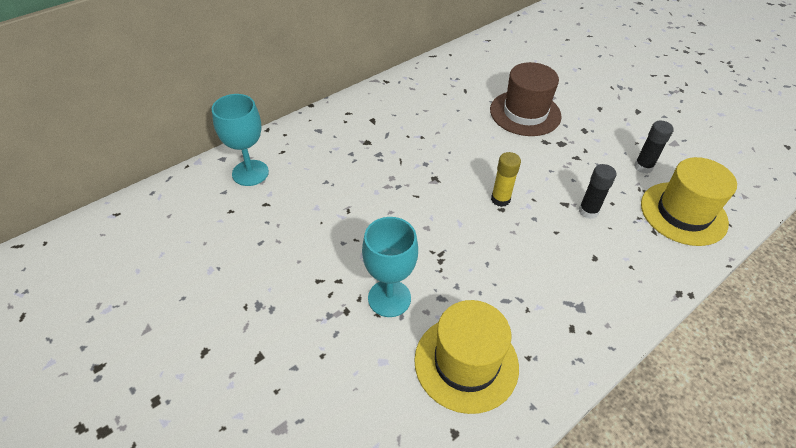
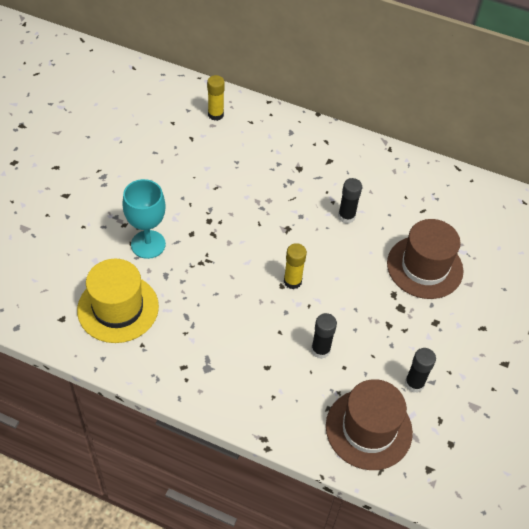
camera: 60 degrees right, 5 degrees up
turquoise goblet [212,94,269,186] -> yellow glue stick [207,75,225,121]
yellow hat [641,157,737,246] -> brown hat [326,379,413,470]
none -> black glue stick [338,178,362,224]

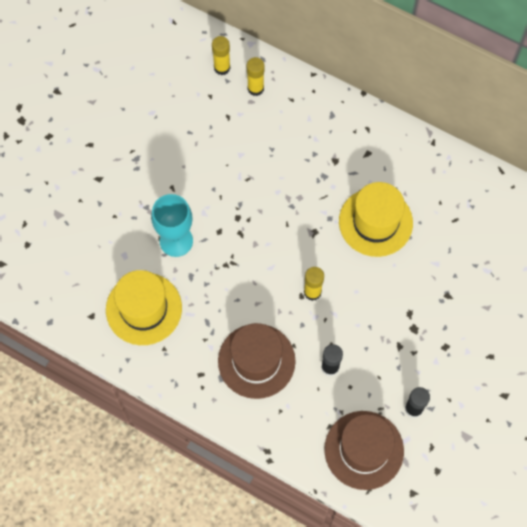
camera: 10 degrees right, 15 degrees up
black glue stick [338,178,362,224] -> yellow hat [339,182,413,257]
brown hat [387,219,463,299] -> brown hat moved to [218,323,296,399]
none -> yellow glue stick [212,36,230,75]

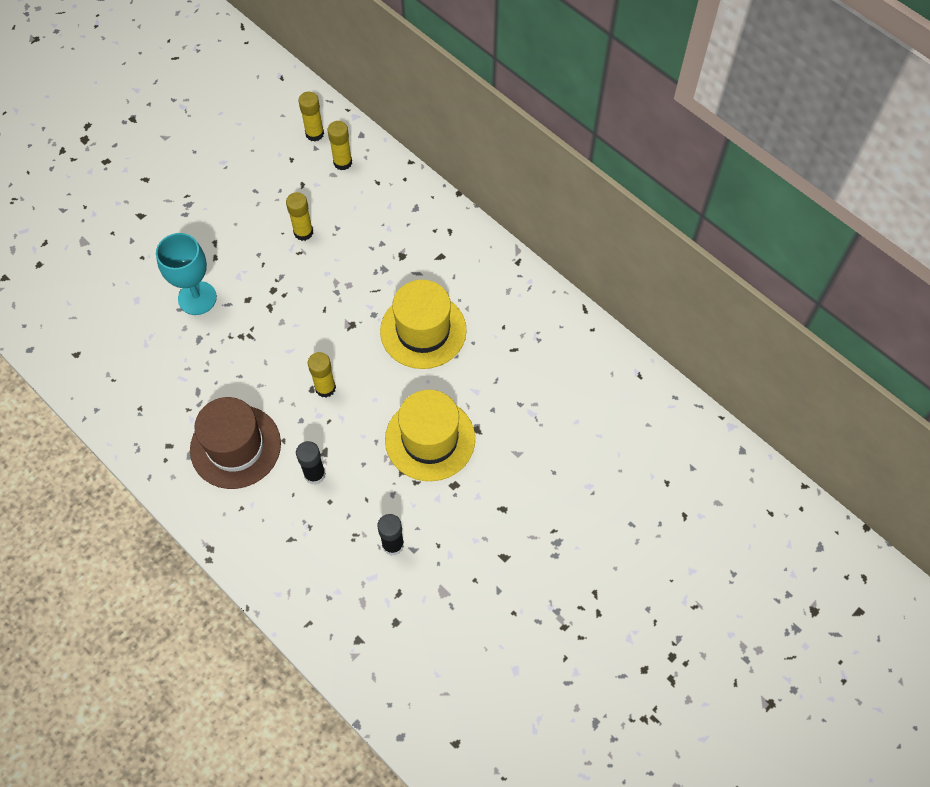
camera: 15 degrees right, 5 degrees down
yellow hat [106,270,182,345] -> yellow hat moved to [385,390,475,481]
brown hat [324,411,404,490] -> none
none -> yellow glue stick [286,192,313,241]

